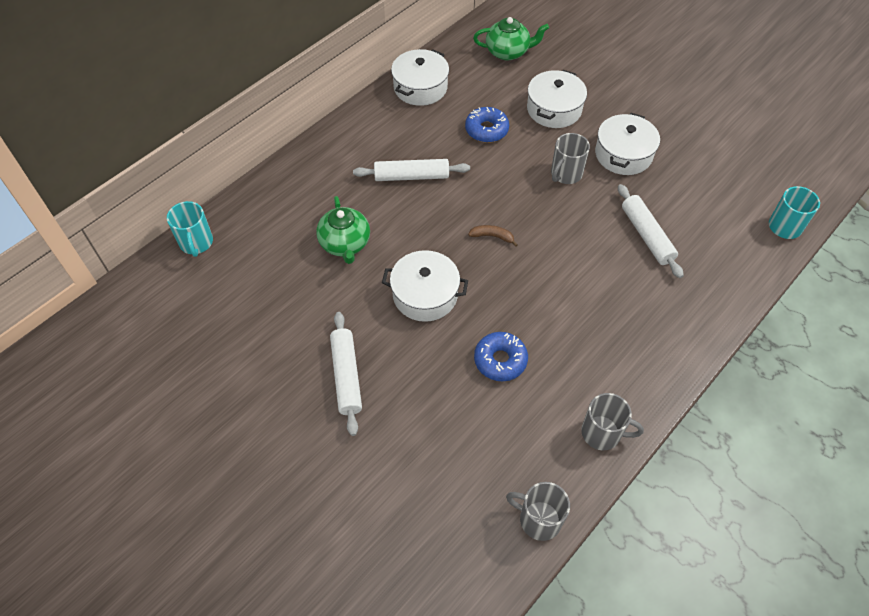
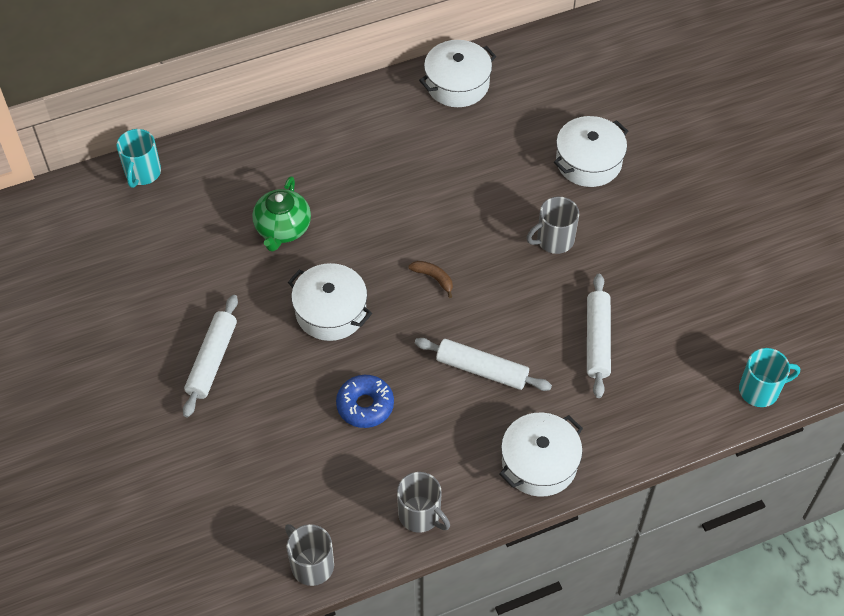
camera: 25 degrees right, 0 degrees up
white rolling pin [353,159,470,181] -> white rolling pin moved to [415,338,552,391]
blue donut [465,107,509,143] -> none
green teapot [473,17,549,61] -> none
white pot [595,113,660,175] -> white pot moved to [499,412,583,497]

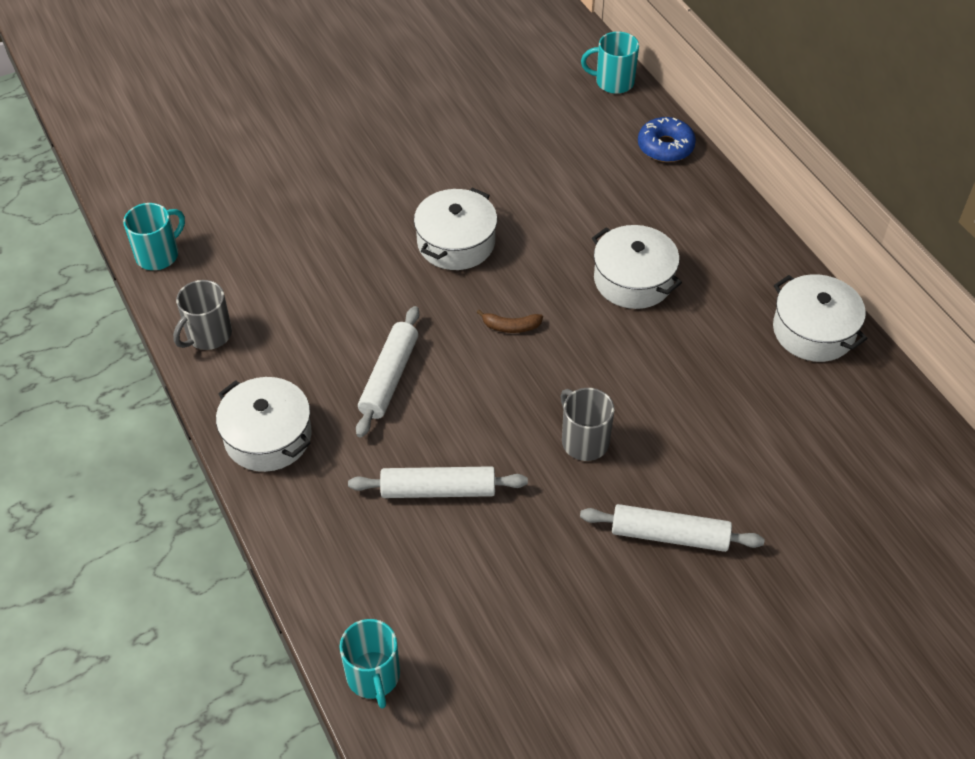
camera: 85 degrees right, 5 degrees down
white rolling pin [183,295,238,417] -> white rolling pin moved to [580,504,764,552]
green teapot [252,176,311,252] -> none
grey mug [285,524,334,586] -> turquoise mug [123,203,185,270]
blue donut [336,375,394,428] -> blue donut moved to [638,117,696,162]
brown banana [408,261,453,298] -> brown banana turned 60 degrees clockwise [477,310,543,333]
white pot [554,116,628,187] -> white pot moved to [592,225,682,309]

